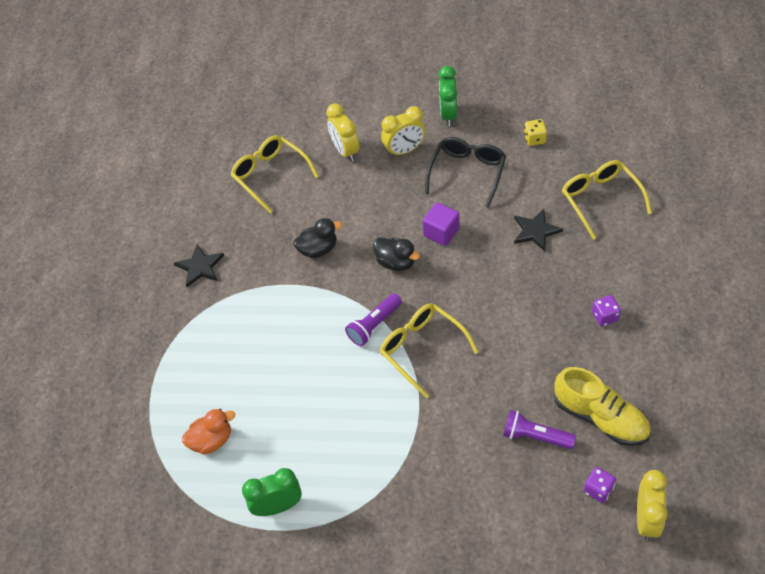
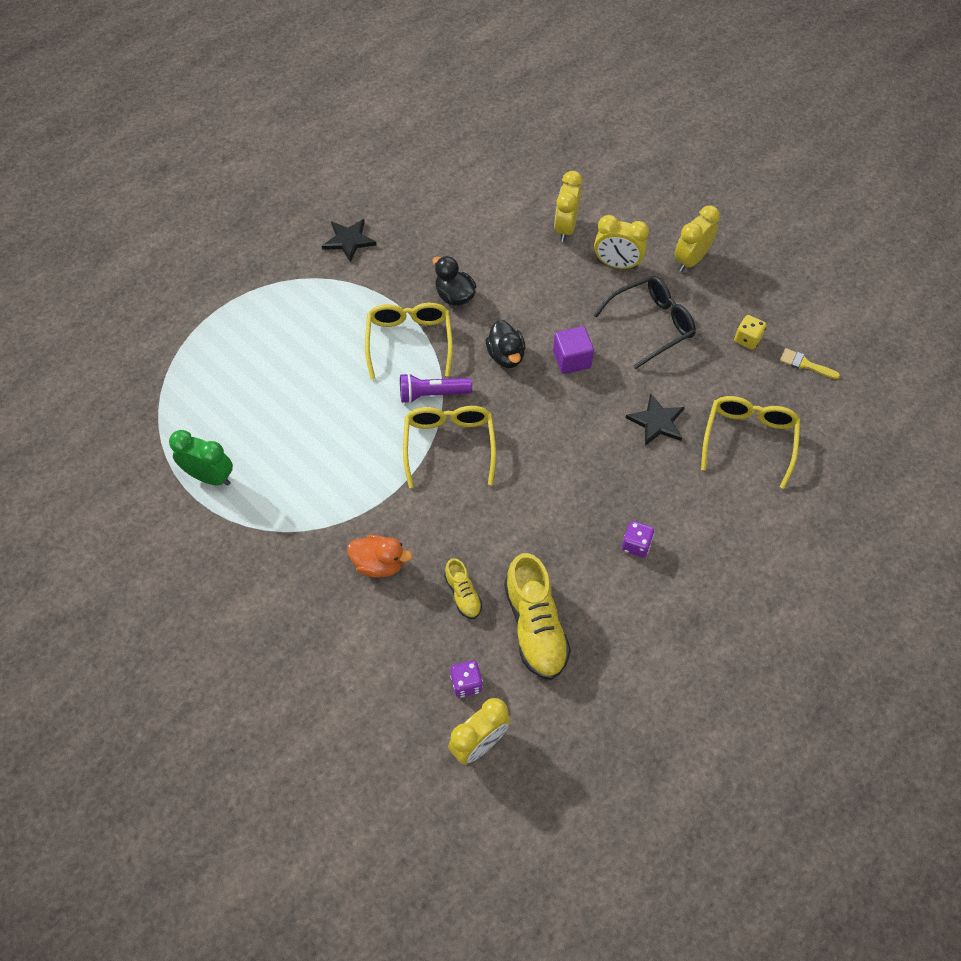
camera: 35 degrees right, 5 degrees up
orange duck [182,409,235,455] -> orange duck moved to [347,535,412,578]
yellow glasses [231,135,319,213] -> yellow glasses moved to [365,303,453,380]
black duck [293,218,342,258] -> black duck turned 150 degrees counterclockwise [432,256,476,306]
green clock [438,66,457,126] -> yellow clock [674,205,720,272]
purple flashlight [503,410,576,449] -> yellow shoe [444,558,482,619]
none -> yellow brush [780,348,840,379]

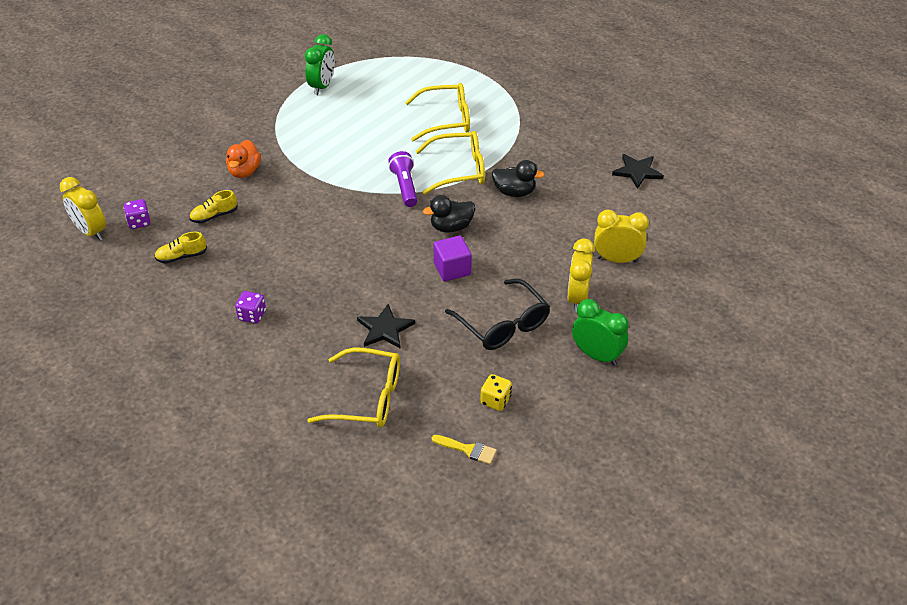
camera: 85 degrees right, 15 degrees down
black star [322,219,377,262] -> black star moved to [612,154,664,189]
yellow glasses [403,406,496,488] -> yellow glasses moved to [405,83,470,141]
black duck [432,256,476,306] -> black duck turned 60 degrees clockwise [492,160,545,197]
yellow shoe [504,553,571,680] -> yellow shoe [154,232,207,263], size x0.52
yellow clock [674,205,720,272] -> green clock [572,299,629,366]
yellow brush [780,348,840,379] -> yellow brush turned 90 degrees clockwise [432,435,497,465]

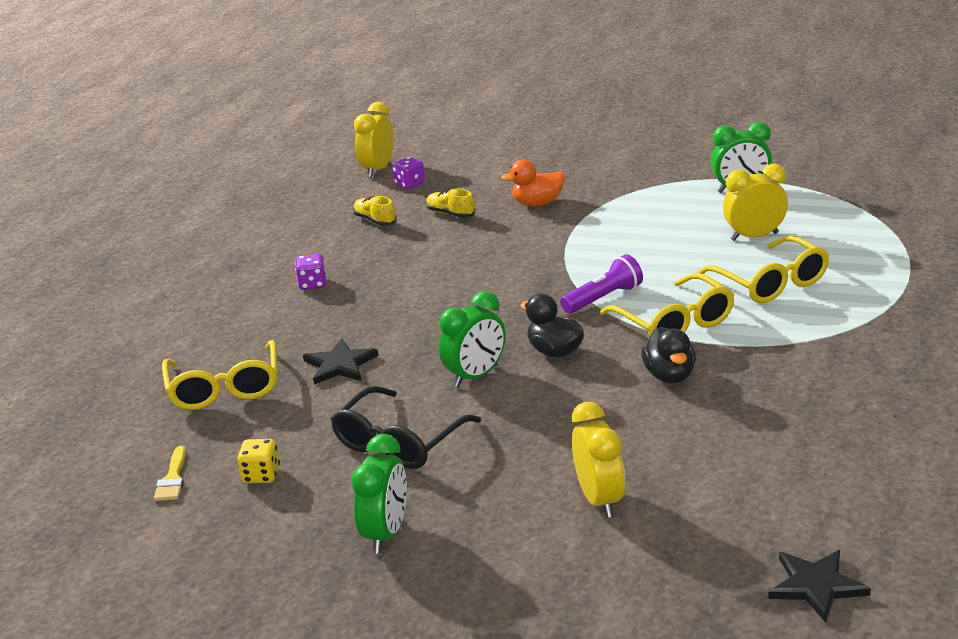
camera: 70 degrees right, 15 degrees down
purple cube [433,236,472,281] -> green clock [439,291,505,388]
yellow clock [567,239,595,312] -> yellow clock moved to [723,164,788,241]
black star [612,154,664,189] -> black star moved to [768,550,871,623]

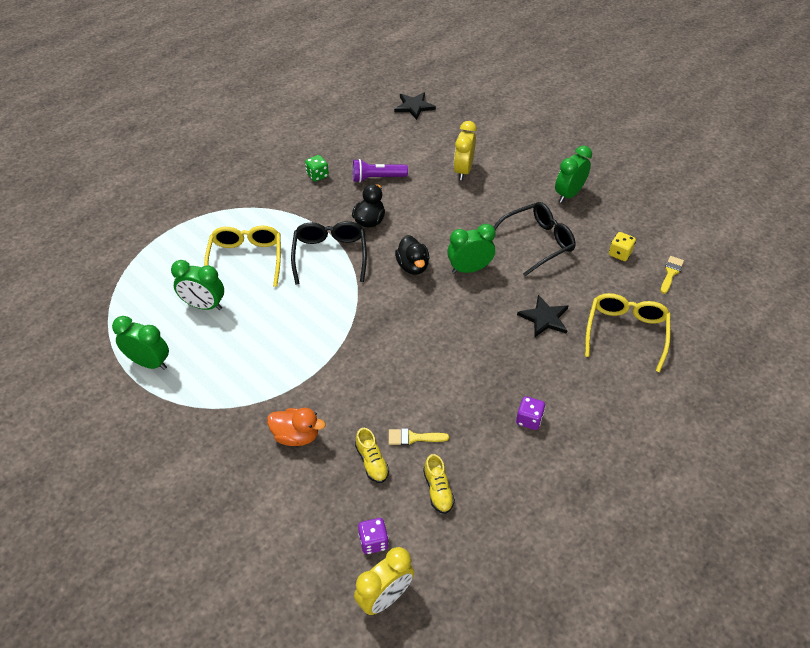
camera: 155 degrees left, 20 degrees up
purple flashlight [560,254,643,314] -> purple flashlight moved to [353,159,408,182]
yellow glasses [600,273,734,337] -> black glasses [291,221,367,285]
yellow clock [723,164,788,241] -> green clock [171,260,224,310]
none -> green dice [305,155,329,182]
none -> yellow brush [389,428,449,446]

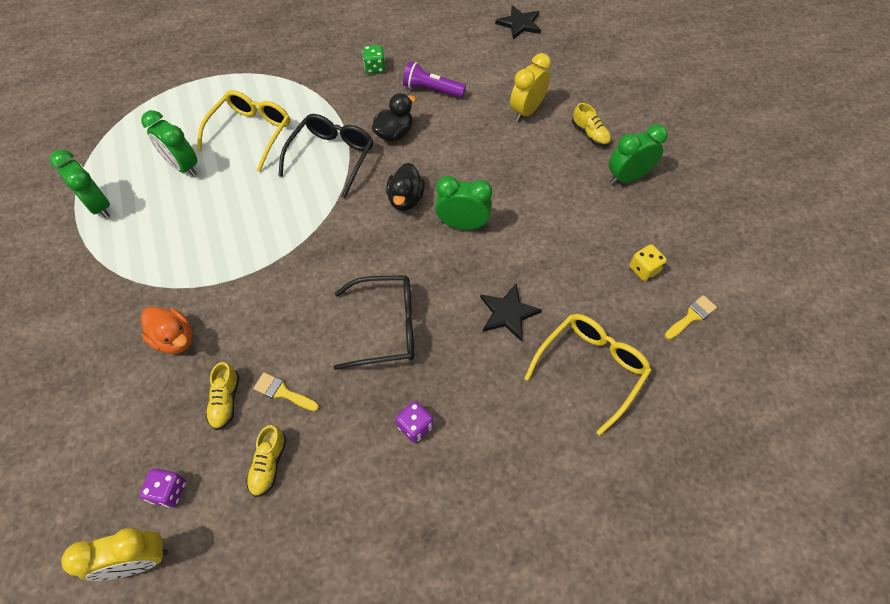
camera: 25 degrees right, 10 degrees up
black glasses [494,202,576,276] -> black glasses moved to [334,275,414,370]
none -> yellow shoe [572,103,611,147]

